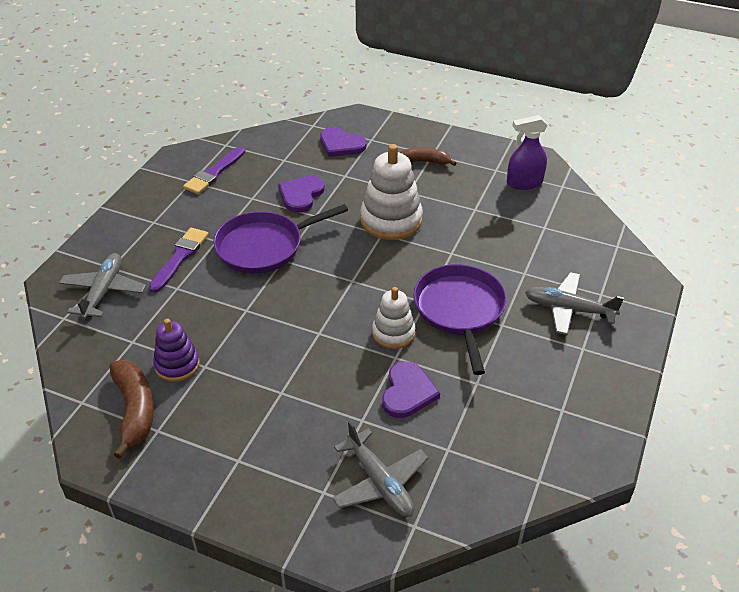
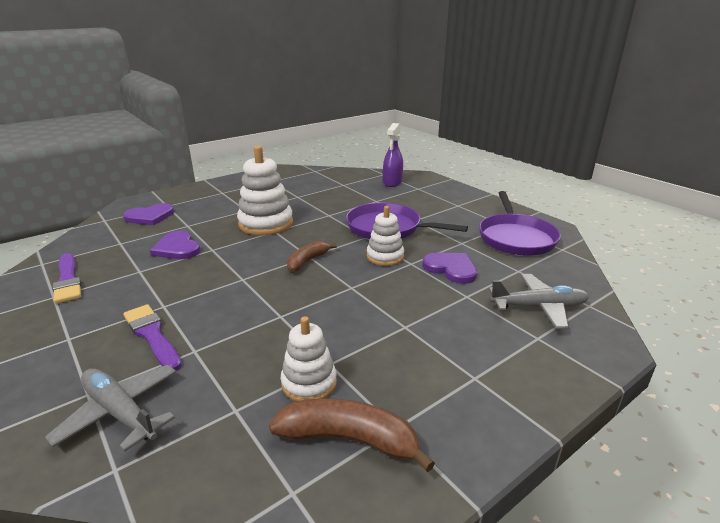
camera: 60 degrees left, 15 degrees down
purple stacking toy [153,319,200,382] -> white stacking toy [281,316,337,402]
purple pan [213,204,348,274] -> purple pan moved to [479,191,561,256]
brown banana [400,148,456,166] -> brown banana moved to [287,241,337,272]
purple spray bottle [507,115,547,190] -> purple spray bottle moved to [383,123,403,187]
grey plane [525,272,624,335] -> none

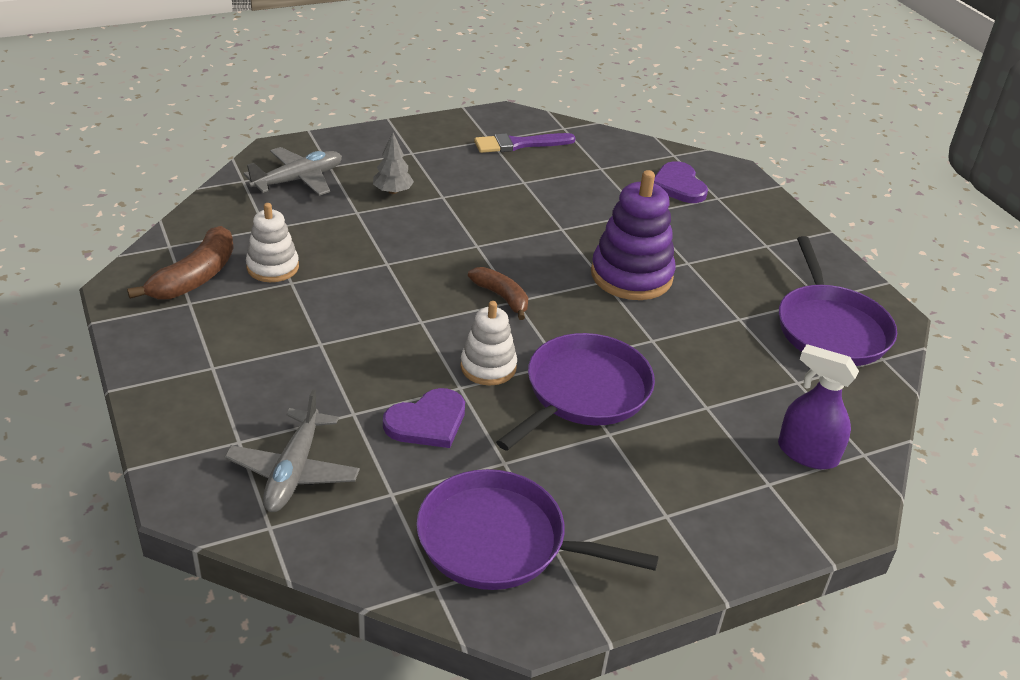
camera: 100 degrees right, 10 degrees up
purple brush [123,304,182,371] -> grey tree [373,133,414,194]
purple heart [150,231,200,259] -> none
white stacking toy [237,146,293,235] -> purple stacking toy [591,170,675,300]
none -> purple pan [779,236,897,366]

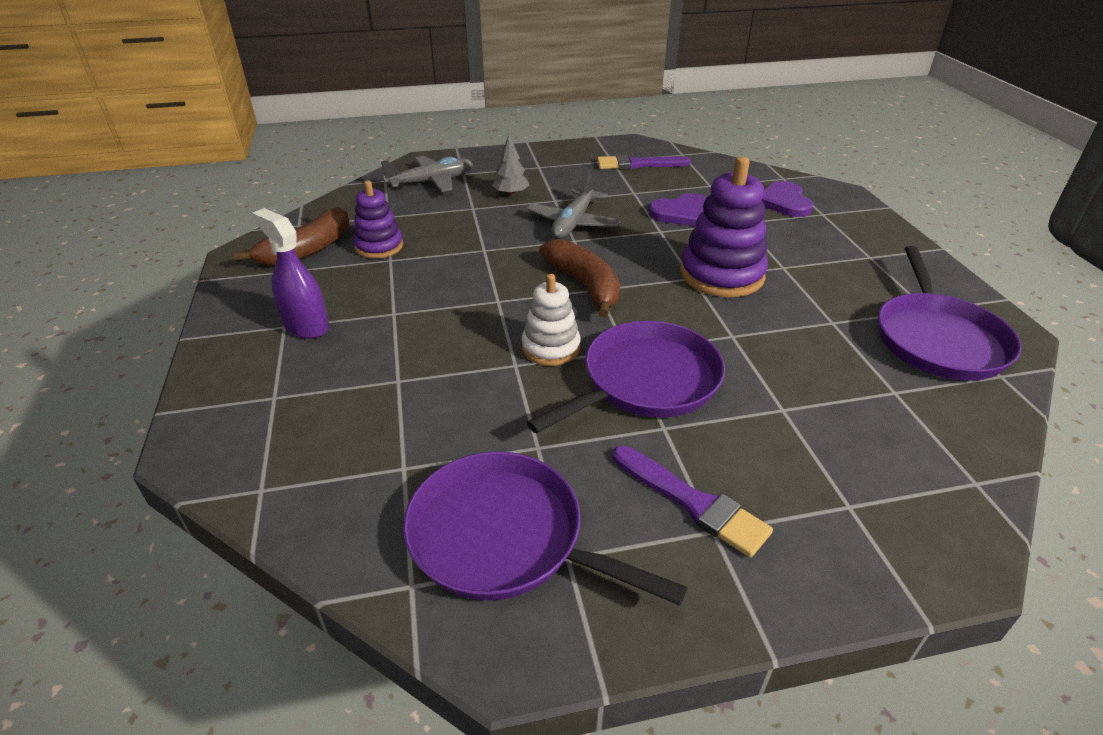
camera: 15 degrees right, 0 degrees up
grey plane [225,389,360,512] -> grey plane moved to [527,171,621,238]
white stacking toy [246,203,299,282] -> purple stacking toy [353,180,403,259]
purple heart [383,388,465,448] -> purple heart moved to [649,193,707,227]
brown banana [468,267,528,320] -> brown banana [539,239,620,317], size x1.52
purple spray bottle [778,344,859,469] -> purple spray bottle moved to [252,208,329,339]
none -> purple brush [613,446,773,557]

